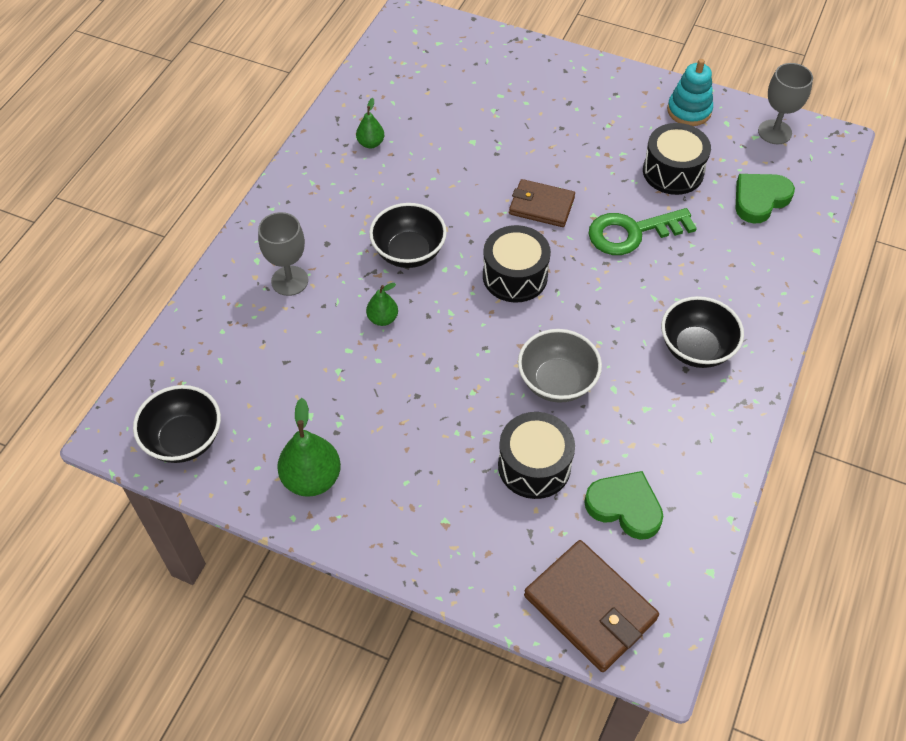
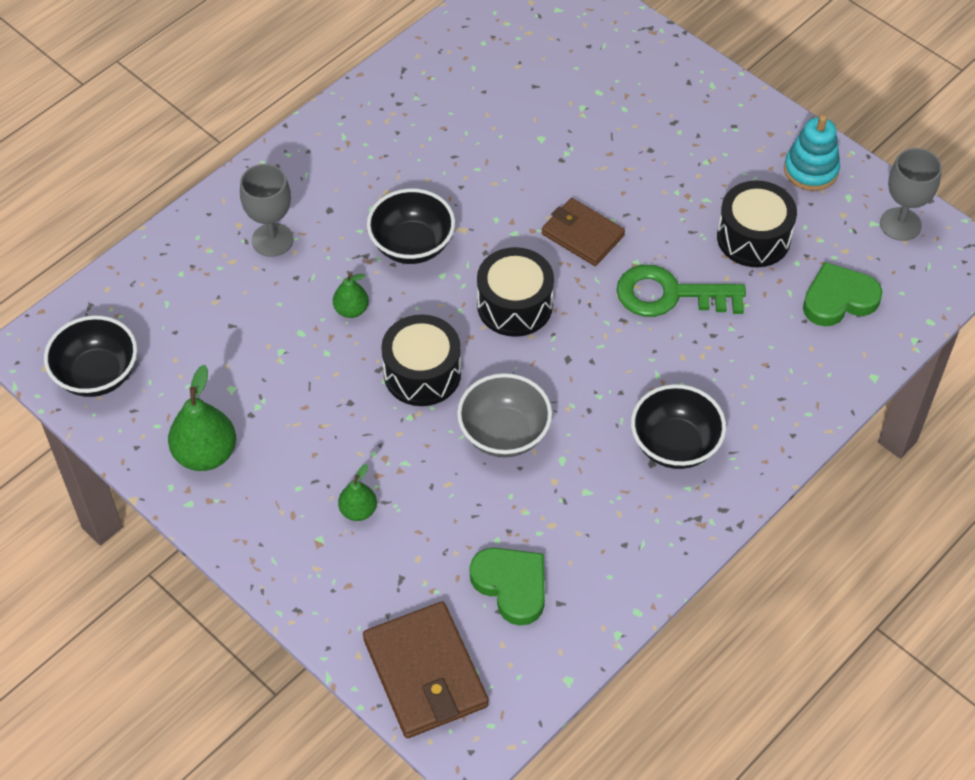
camera: 20 degrees right, 0 degrees up
green pear [356,98,384,148] -> green pear moved to [338,464,377,521]
black drum [498,412,575,499] -> black drum moved to [381,315,461,406]

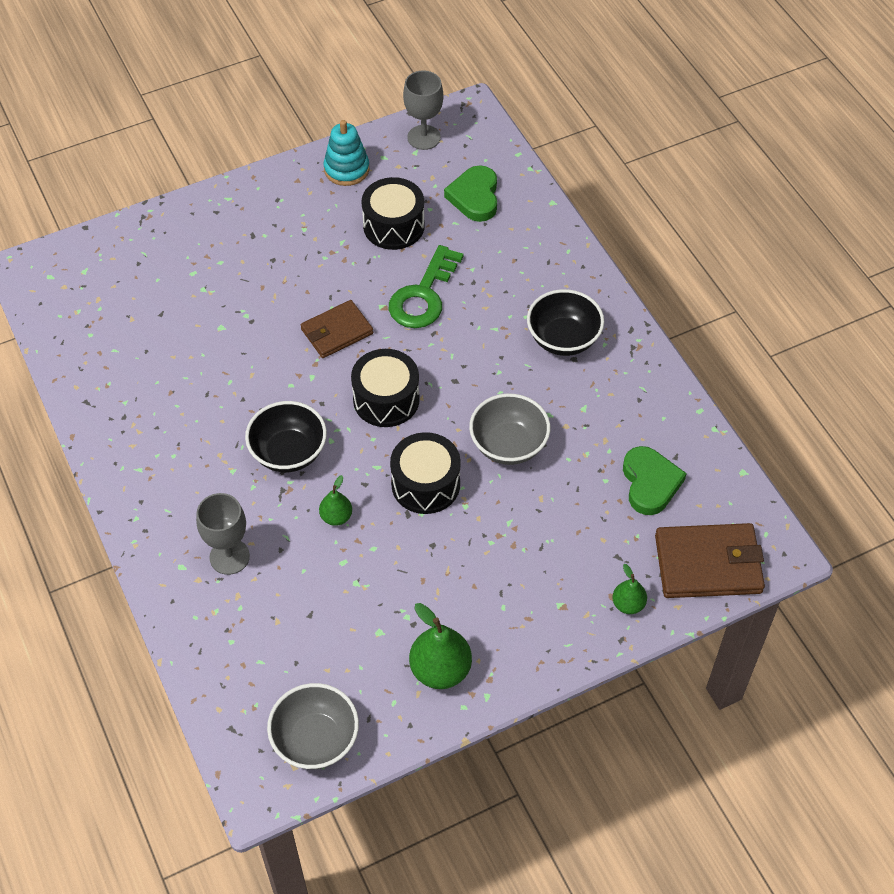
camera: 70 degrees left, 0 degrees up
black bowl [44,315,137,397] -> grey bowl [267,683,359,769]
green pear [338,464,377,521] -> green pear moved to [613,564,647,614]
green heart [470,548,545,626] -> green heart turned 105 degrees clockwise [623,446,687,515]

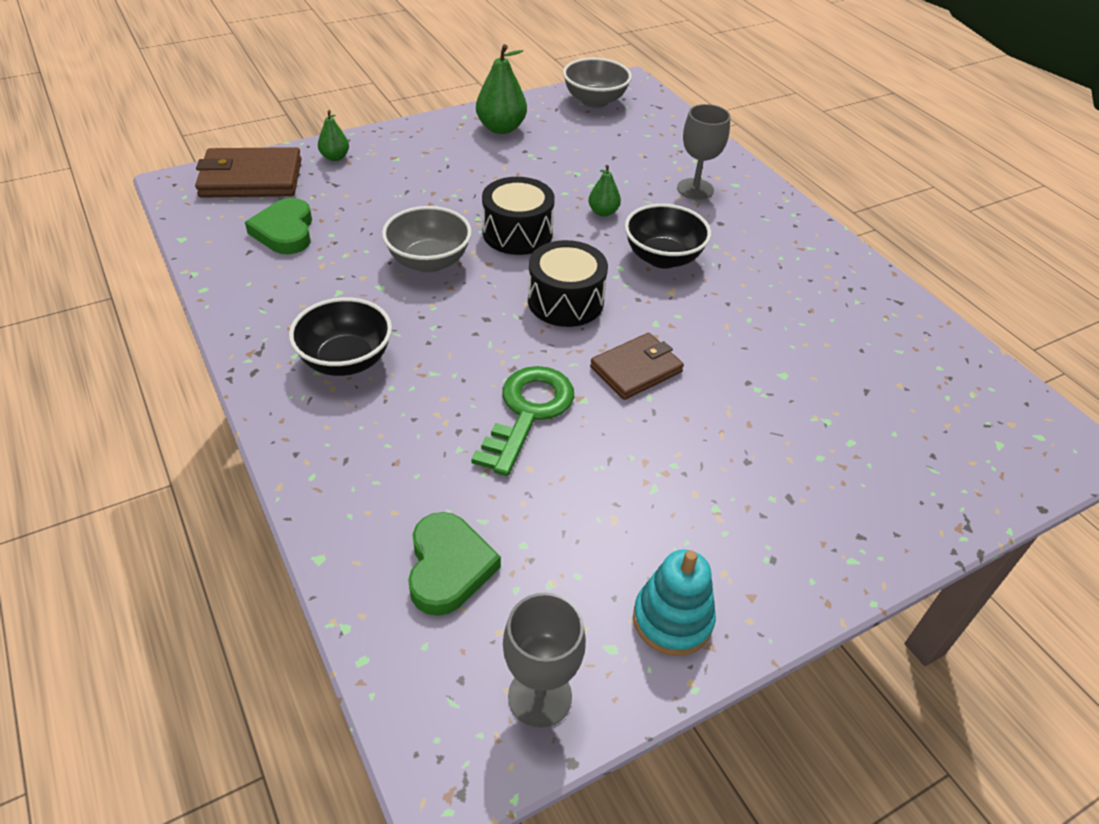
camera: 175 degrees right, 10 degrees down
black drum [362,177,425,250] -> none

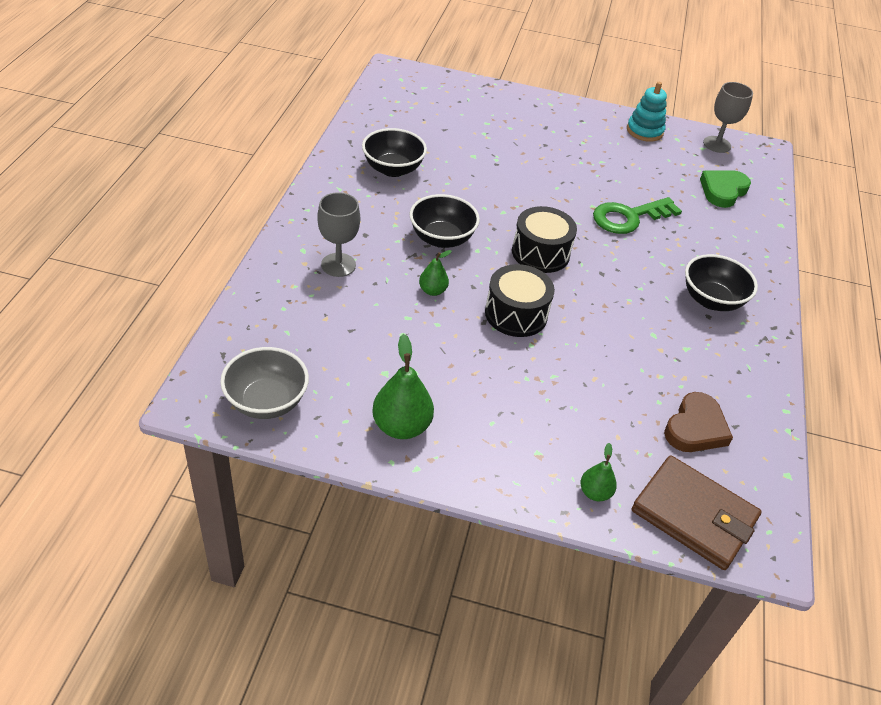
camera: 140 degrees left, 0 degrees up
green heart [245,198,312,254] -> brown heart [664,392,733,452]
grey bowl [382,206,472,273] -> none
brown wallet [590,333,684,400] -> none
none -> black bowl [362,128,427,177]

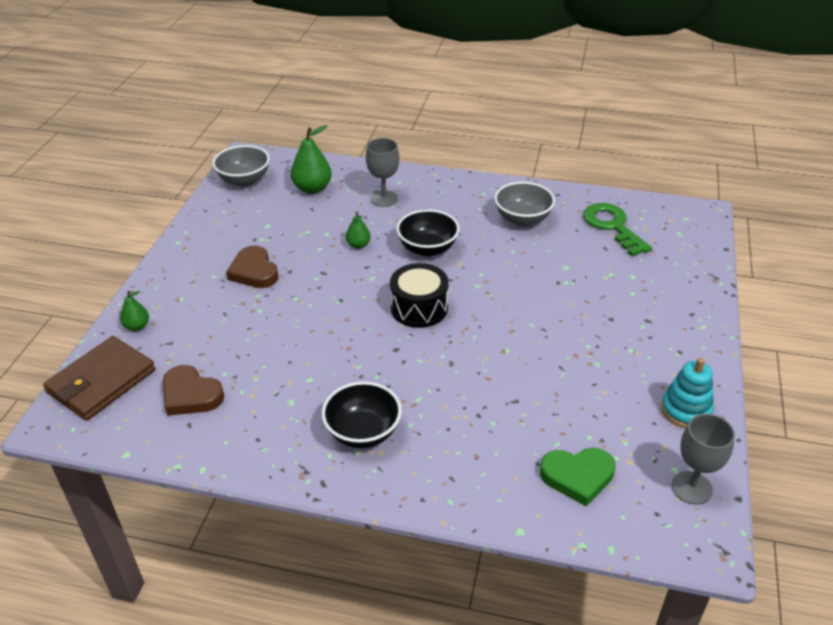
camera: 95 degrees right, 5 degrees down
black bowl [362,128,427,177] -> grey bowl [494,182,555,226]
green pear [372,334,434,439] -> green pear moved to [291,125,332,194]
black drum [485,264,555,337] -> none
green key [593,197,682,234] -> green key moved to [583,203,652,257]
green heart [700,170,751,208] -> green heart turned 135 degrees clockwise [540,448,616,506]
none -> brown heart [226,246,279,288]

